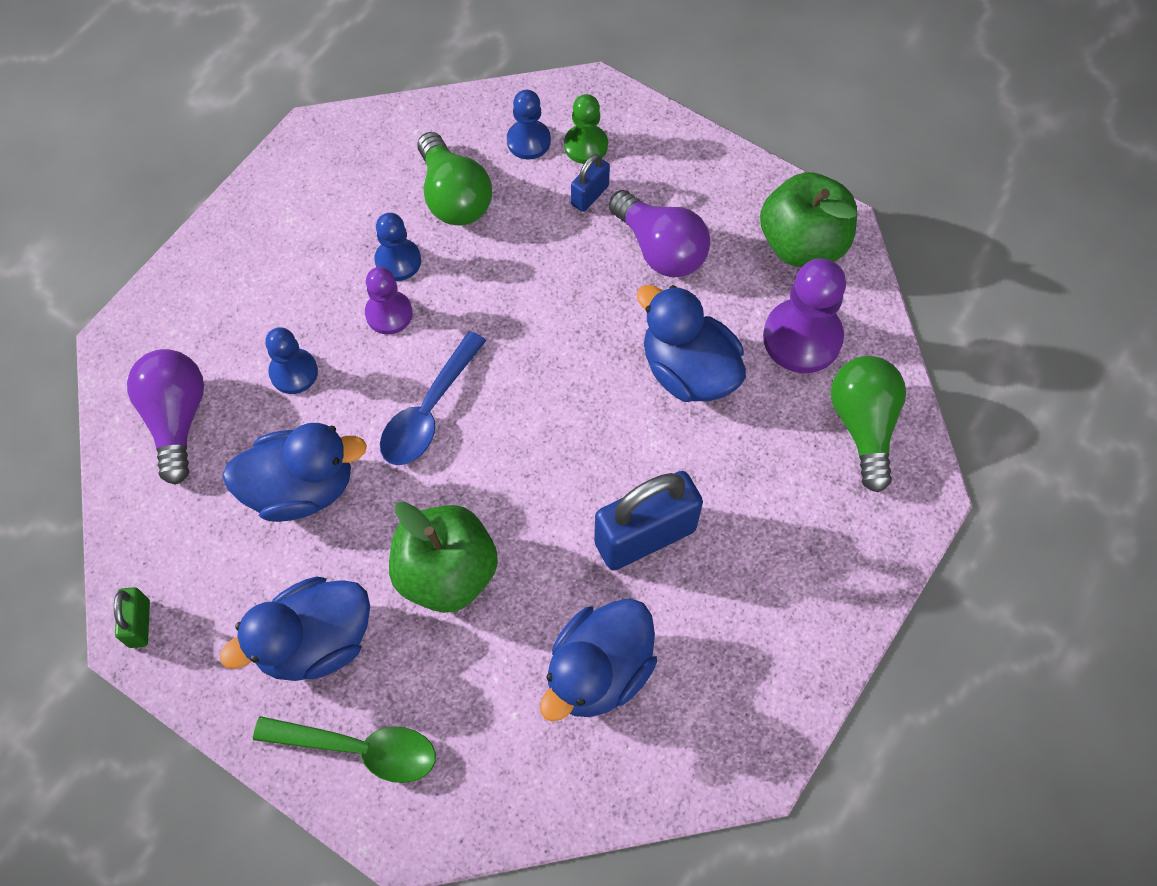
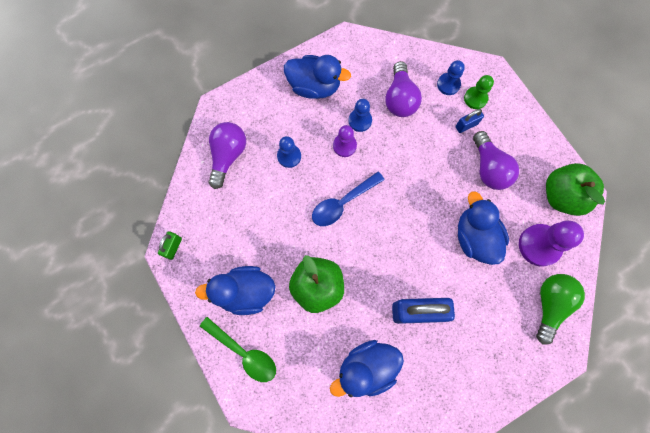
camera: 25 degrees right, 10 degrees up
blue duck [222,423,367,522] -> blue duck moved to [284,55,351,99]
green light bulb [418,132,492,226] -> purple light bulb [385,61,422,117]

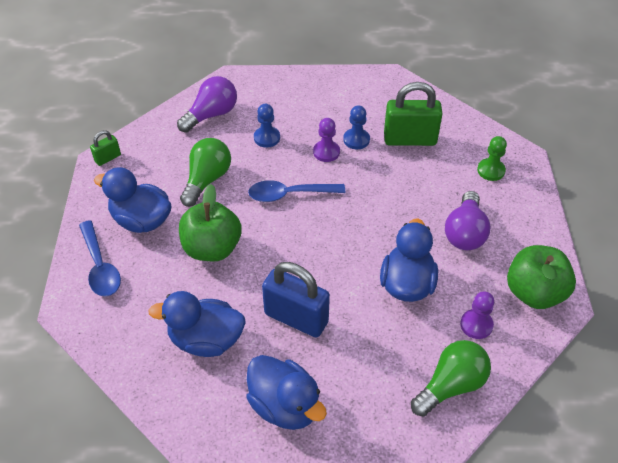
camera: 30 degrees right, 25 degrees down
green spoon [200,317,276,382] -> blue spoon [79,220,121,296]
blue duck [284,55,351,99] -> blue duck moved to [246,355,327,430]
purple light bulb [385,61,422,117] -> green padlock [384,82,443,146]
blue pawn [437,60,465,95] -> none
blue padlock [456,109,484,133] -> none
purple pawn [519,221,584,267] -> purple pawn [460,291,494,339], size x0.60
none -> green light bulb [180,138,231,207]

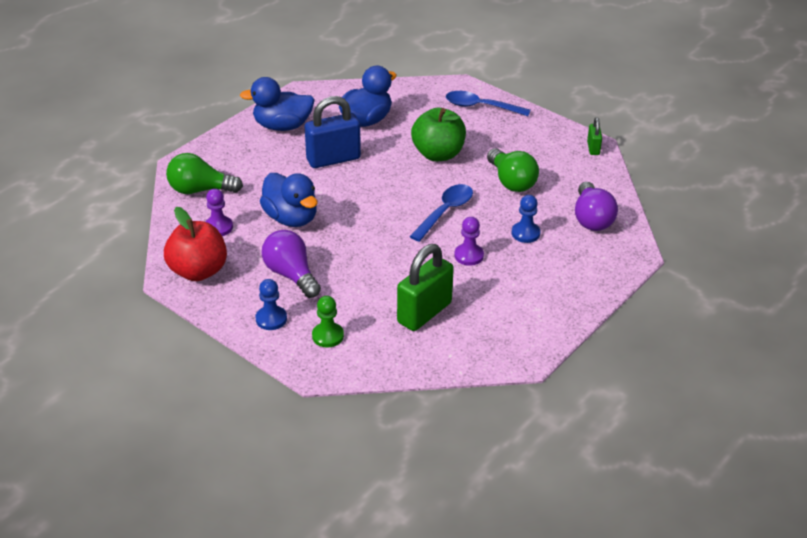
camera: 130 degrees right, 10 degrees down
blue duck [94,167,172,233] -> none
blue pawn [343,105,370,149] -> blue pawn moved to [255,279,287,330]
green light bulb [411,340,491,417] -> green light bulb turned 90 degrees clockwise [166,153,243,194]
green apple [507,245,576,309] -> red apple [164,207,227,281]

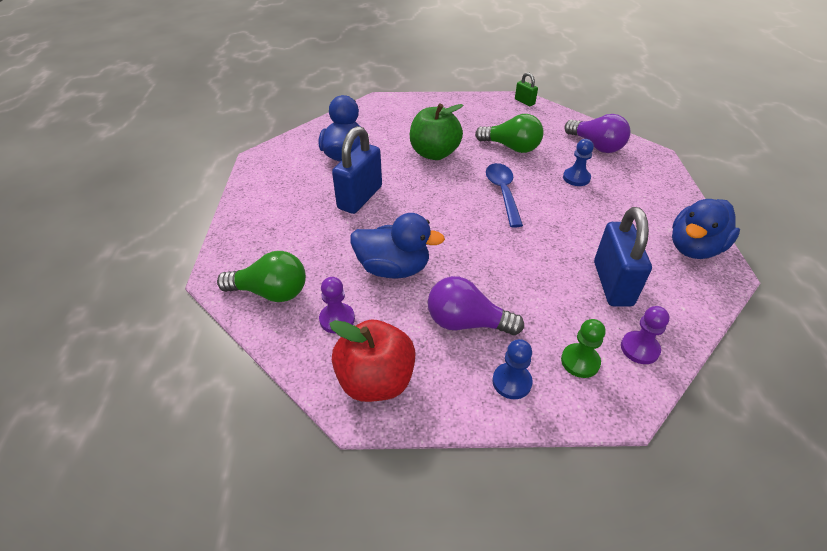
camera: 40 degrees left, 5 degrees up
green light bulb [166,153,243,194] -> green light bulb turned 135 degrees counterclockwise [217,251,306,302]
blue duck [240,77,315,131] -> blue duck moved to [672,199,740,259]
green padlock [397,244,454,331] -> blue padlock [594,207,652,307]
blue spoon [446,91,530,116] -> none
purple pawn [454,217,484,266] -> purple pawn moved to [621,306,670,364]

